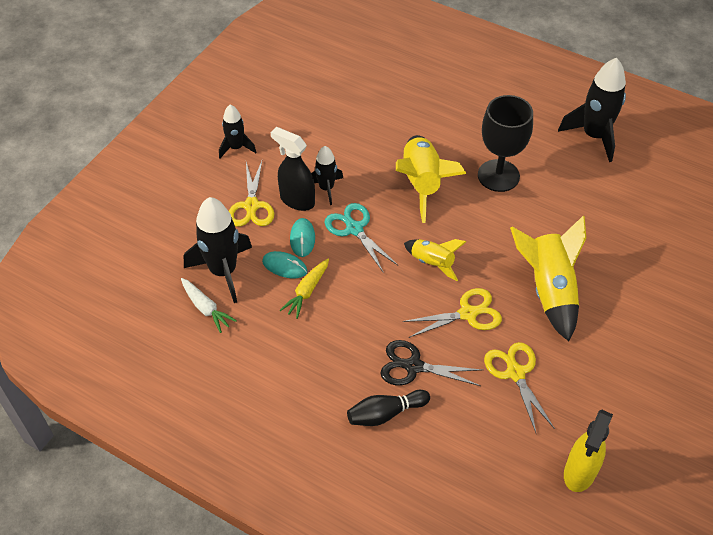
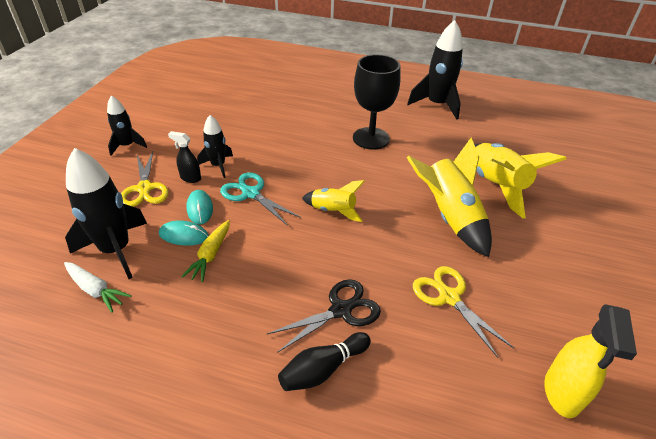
camera: 15 degrees left, 10 degrees down
black spray bottle [271,127,315,211] -> black spray bottle [168,131,201,183], size x0.59
black scissors [380,340,482,386] -> black scissors turned 150 degrees clockwise [267,279,381,353]
yellow rocket [396,135,466,223] -> yellow rocket moved to [474,143,566,218]
yellow scissors [403,288,502,338] -> none

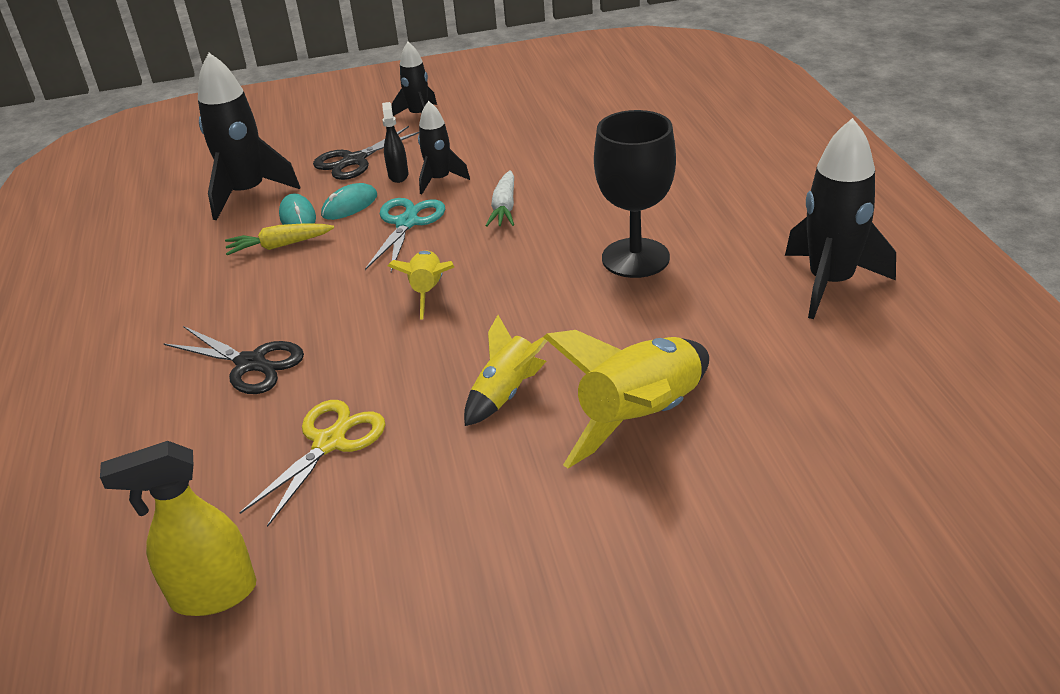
camera: 65 degrees right, 5 degrees down
white carrot [64,262,132,313] -> white carrot moved to [485,170,514,227]
yellow scissors [121,151,169,207] -> black scissors [313,126,419,180]
black bowling pin [278,332,371,391] -> none
yellow rocket [407,137,492,257] -> yellow rocket [464,315,547,426], size x0.58

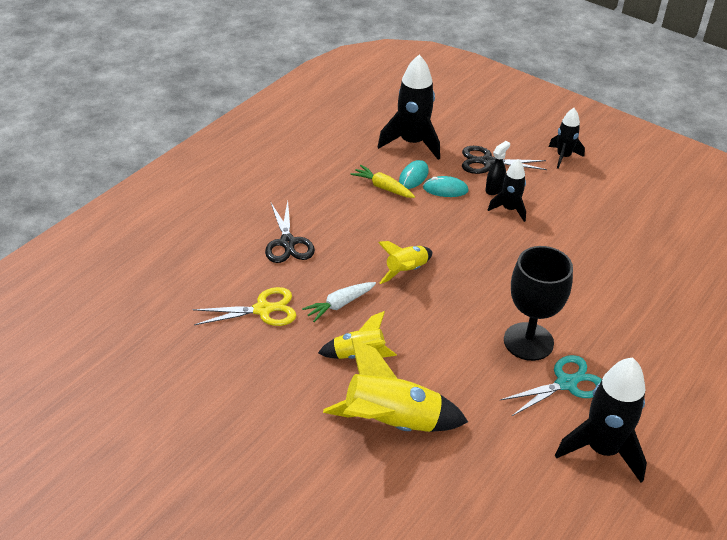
camera: 45 degrees right, 5 degrees up
yellow spray bottle [100,441,256,616] -> none
turquoise scissors [365,198,445,272] -> turquoise scissors moved to [500,355,602,417]
white carrot [485,170,514,227] -> white carrot moved to [302,282,376,322]

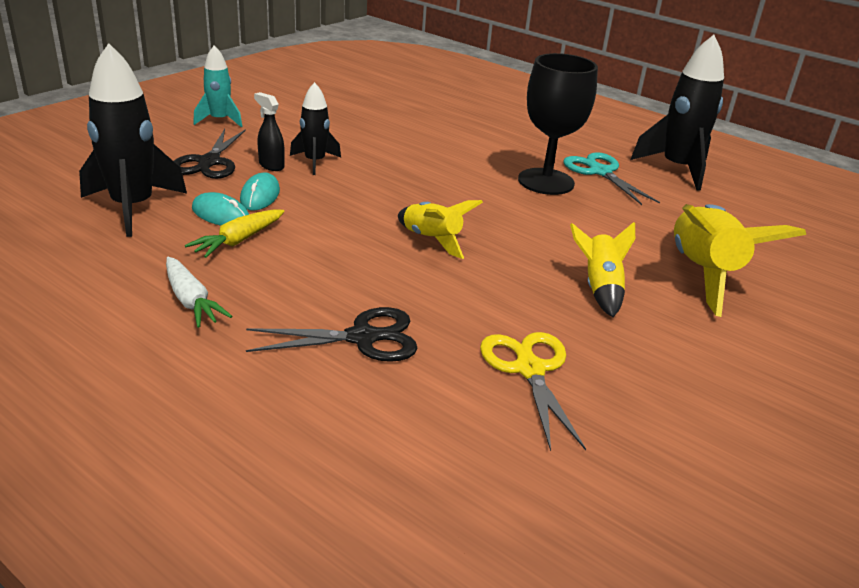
camera: 90 degrees left, 10 degrees down
white carrot [302,282,376,322] -> white carrot moved to [166,257,232,328]
black rocket [549,108,585,169] -> turquoise rocket [193,45,242,127]

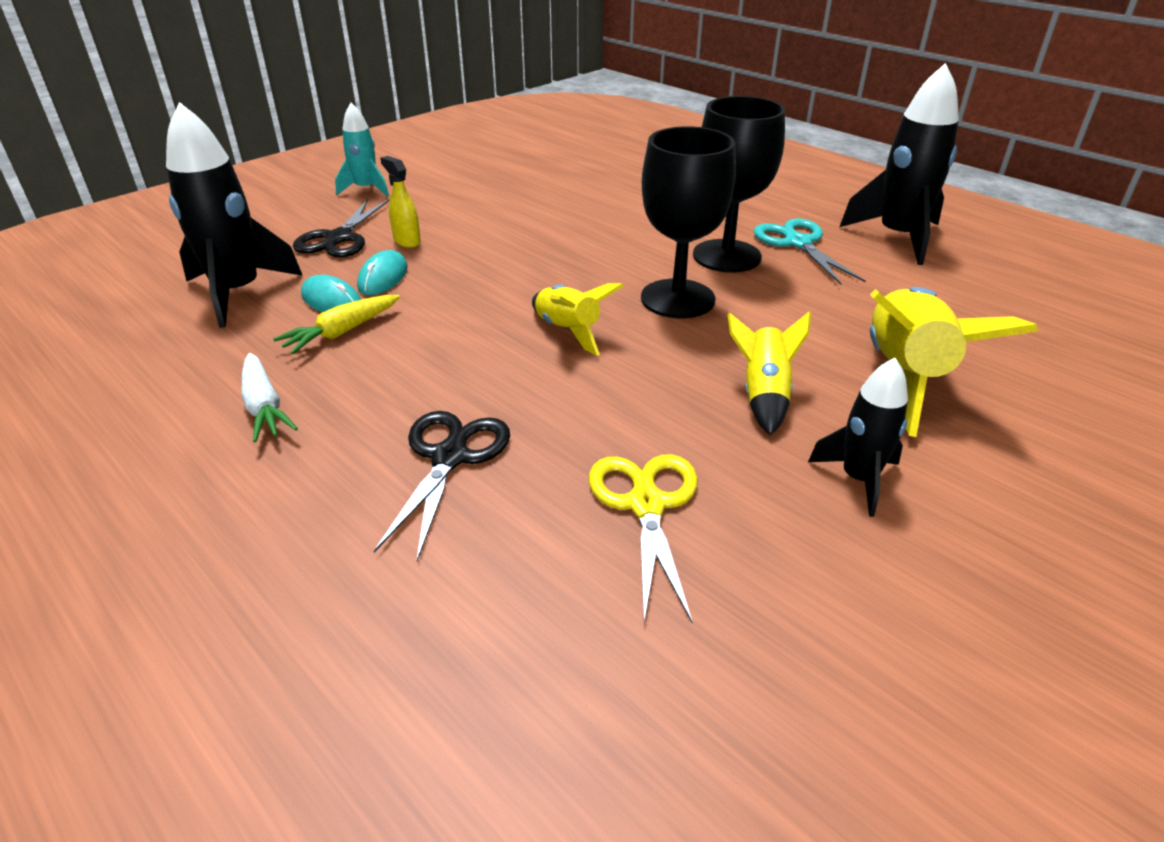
camera: 10 degrees right, 5 degrees up
black scissors [246,307,417,362] -> black scissors turned 75 degrees counterclockwise [374,411,510,561]
black spray bottle [254,92,285,171] -> yellow spray bottle [380,156,421,248]
black rocket [290,82,341,175] -> black rocket moved to [808,358,908,517]
none -> black goblet [641,126,736,318]

